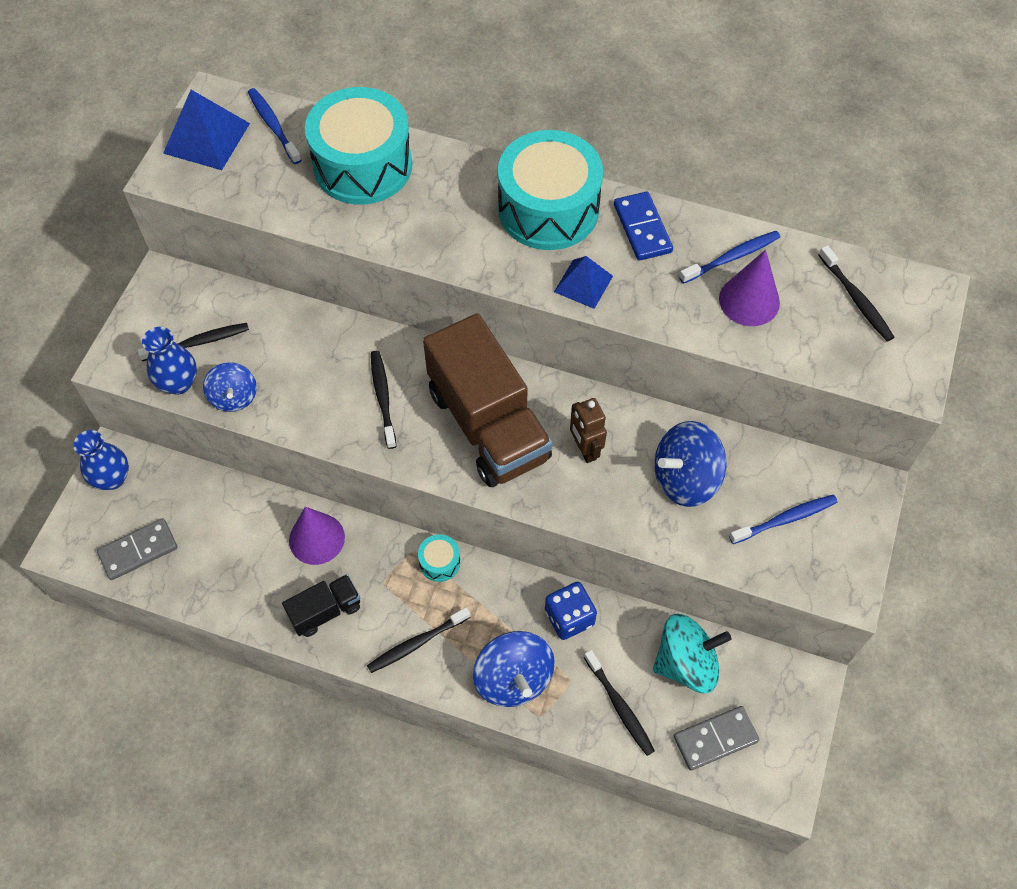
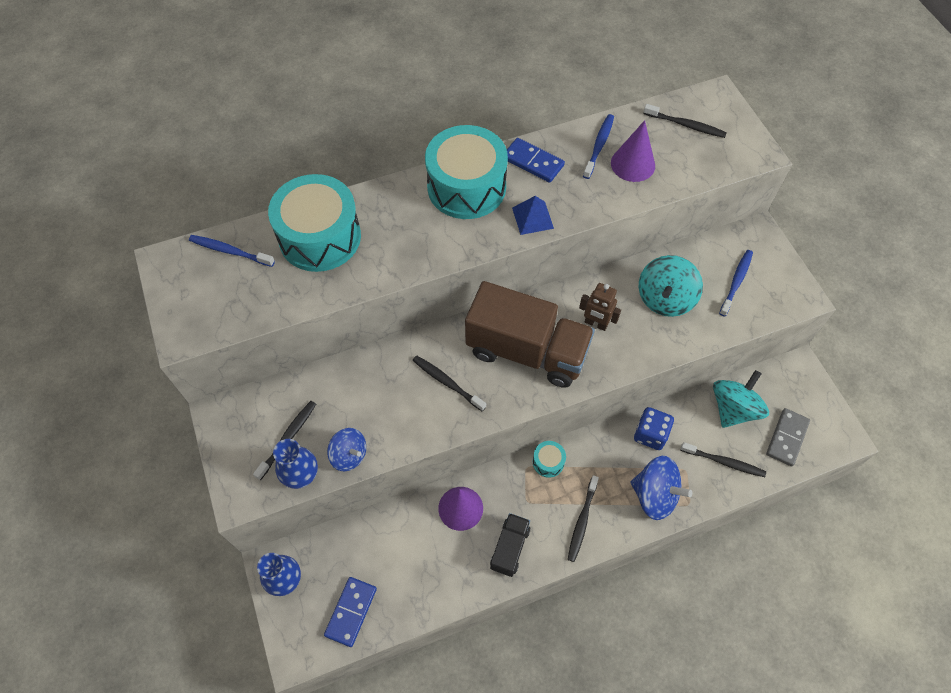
camera: 40 degrees left, 0 degrees up
grey domino [97,518,178,580] -> blue domino [324,577,377,647]
blue pyramid [163,90,250,170] -> none
blue spinning top [654,421,727,507] -> turquoise spinning top [639,255,703,317]

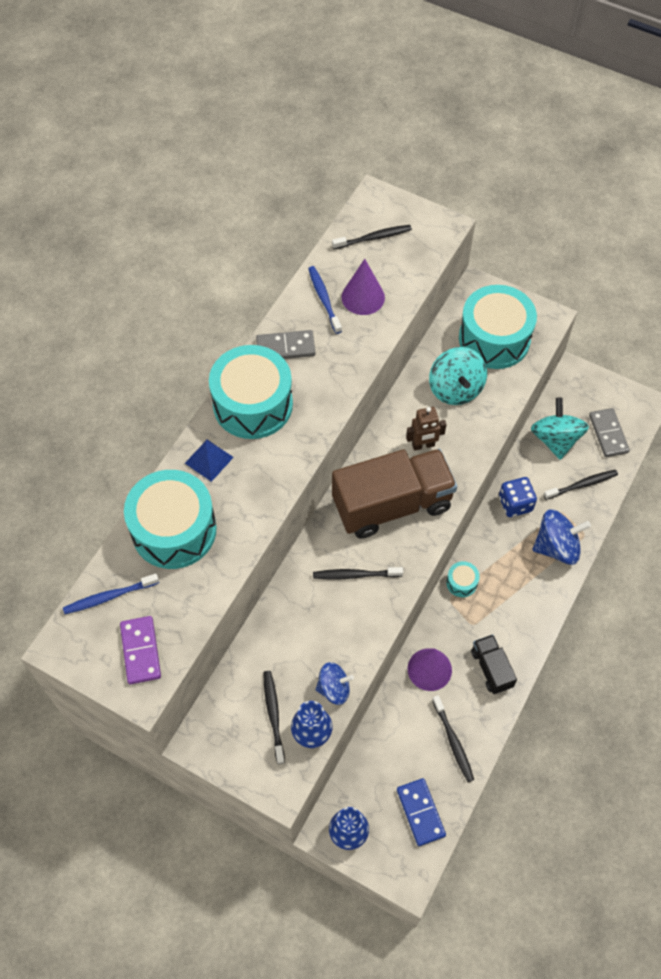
camera: 40 degrees left, 0 degrees up
blue domino [507,138,565,183] -> grey domino [256,330,315,359]
blue pyramid [512,196,554,235] -> blue pyramid moved to [185,439,234,482]
black toothbrush [568,475,599,562] -> black toothbrush moved to [432,695,474,782]
blue toothbrush [719,250,753,316] -> turquoise drum [459,285,537,369]
none -> purple domino [120,616,161,684]

